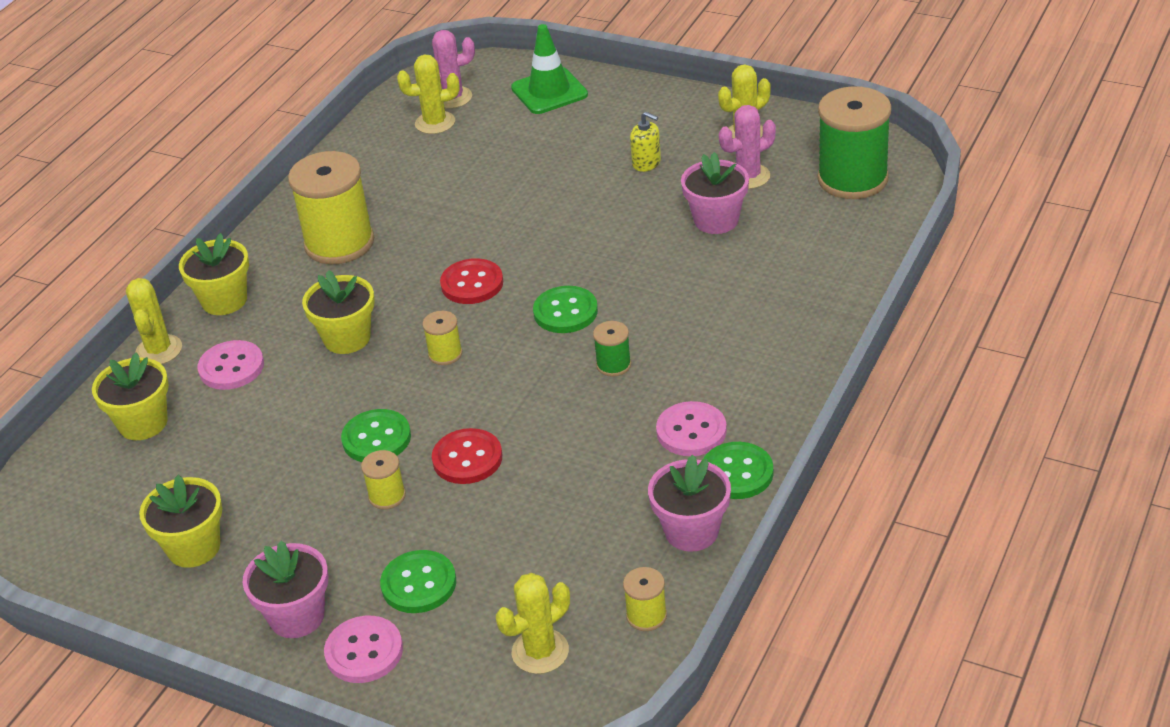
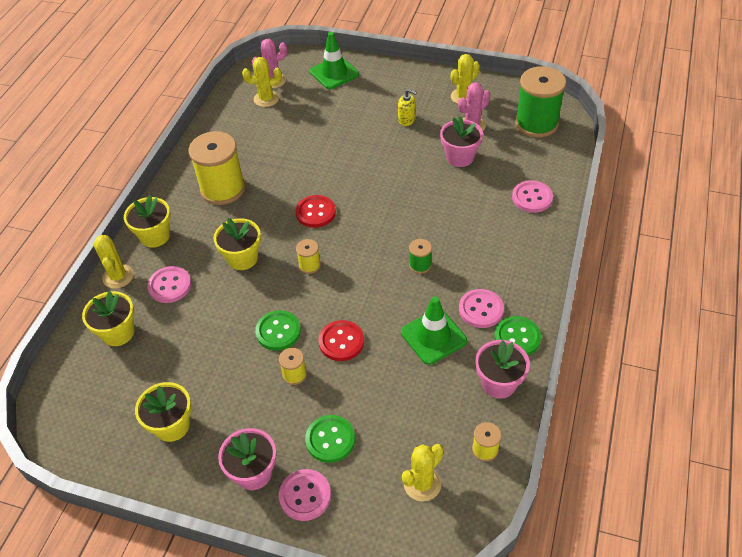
camera: 10 degrees left, 10 degrees up
green button [533,286,598,333] -> none
none -> green traffic cone [401,296,467,365]
none -> pink button [512,180,553,213]

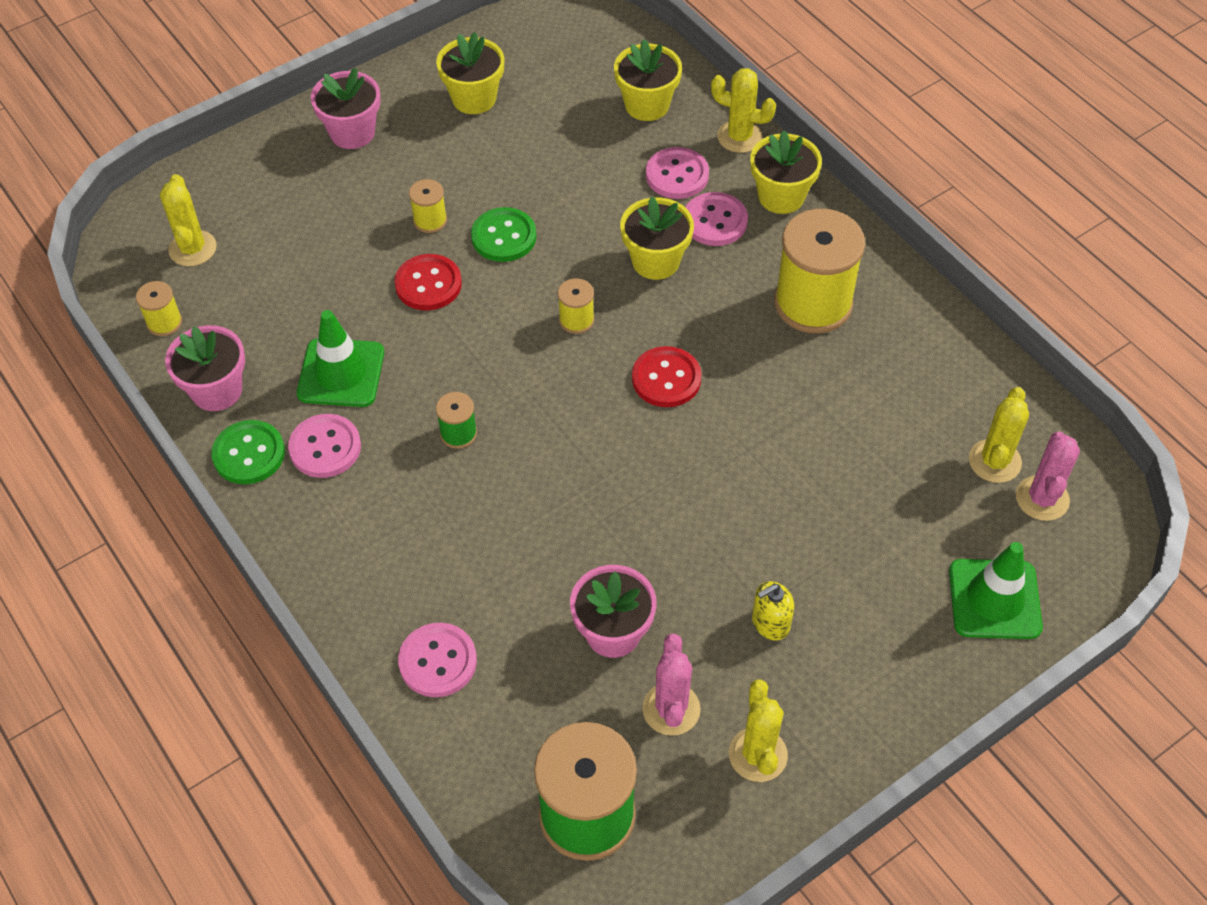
camera: 125 degrees right, 5 degrees up
pink button [279,469,331,521] -> pink button moved to [685,192,748,246]
green button [305,415,355,463] -> none

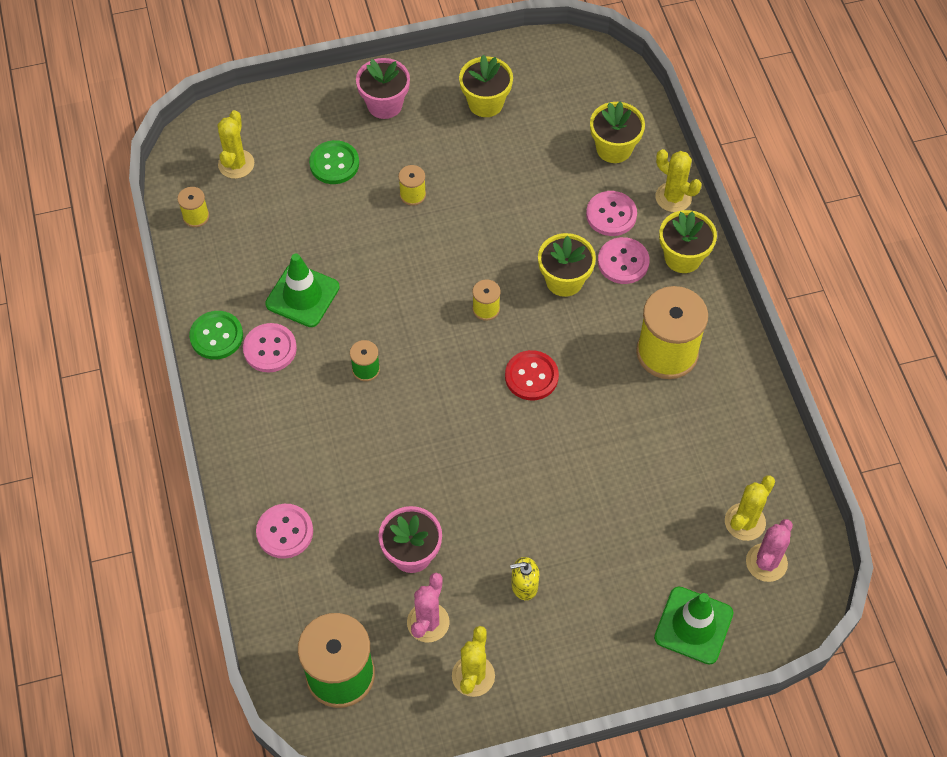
camera: 20 degrees right, 5 degrees up
pink flower pot [165,325,245,411] -> none
red button [394,254,462,310] -> none
green button [471,207,537,262] -> green button moved to [309,140,359,184]

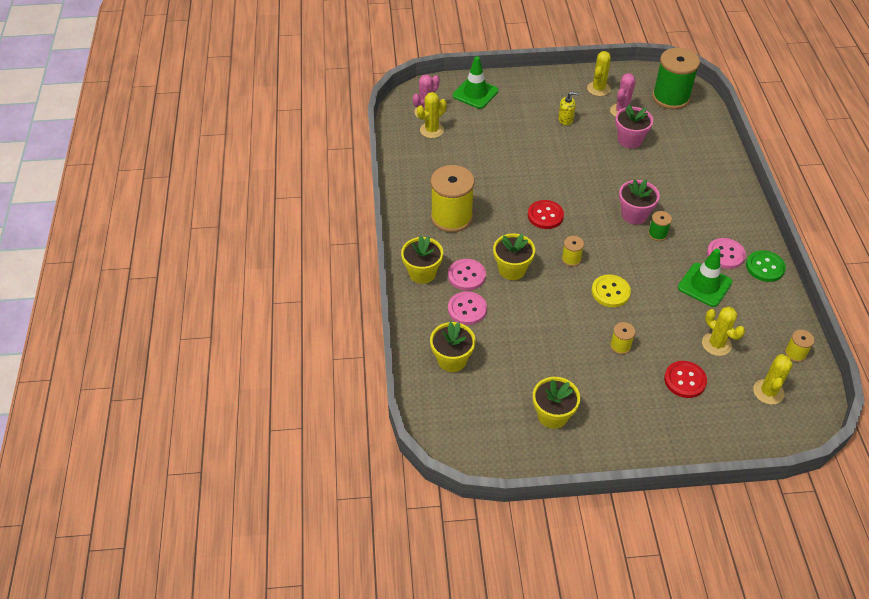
camera: 170 degrees left, 10 degrees down
pink button [256,504,313,559] -> none
green button [309,140,359,184] -> red button [664,361,707,398]
pink flower pot [356,58,410,119] -> pink flower pot moved to [619,179,660,224]
yellow cactus [655,149,701,212] -> yellow cactus moved to [702,307,745,356]
none -> yellow button [592,275,631,307]

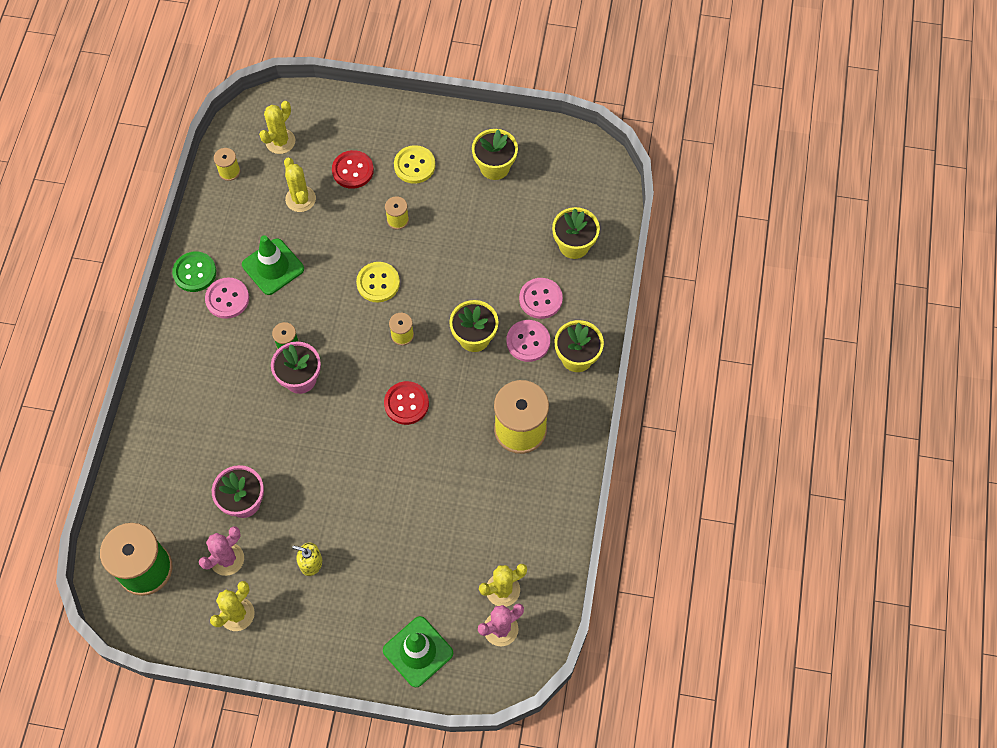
camera: 165 degrees left, 15 degrees up
none -> yellow button [394,145,435,184]

